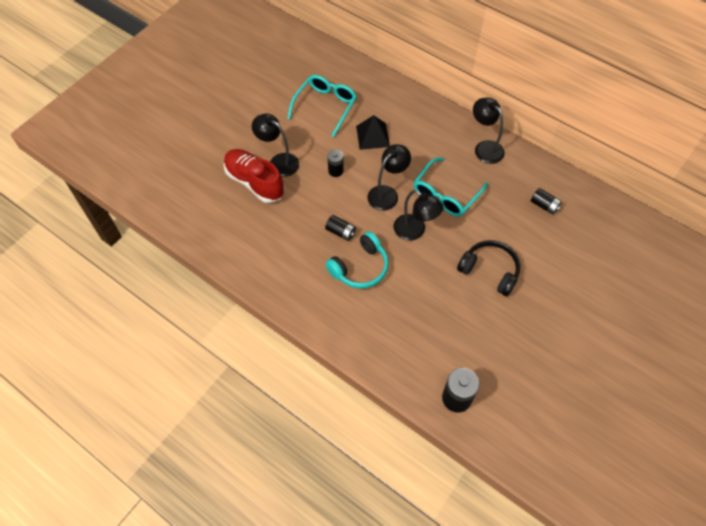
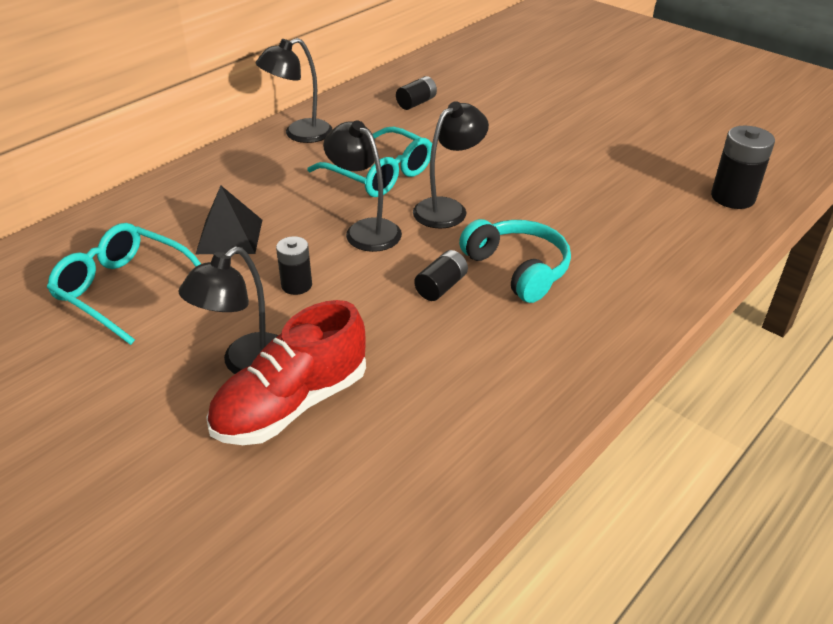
camera: 85 degrees left, 20 degrees down
black headphones [457,240,520,296] -> none

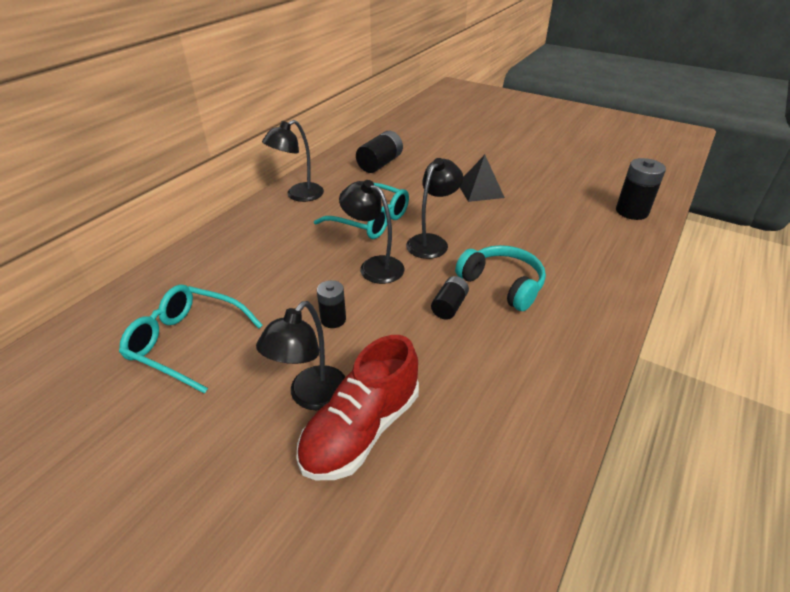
camera: 10 degrees left, 0 degrees up
black pyramid [196,186,262,254] -> black pyramid moved to [460,155,505,202]
black battery [396,76,437,110] -> black battery [356,131,403,173], size x1.60

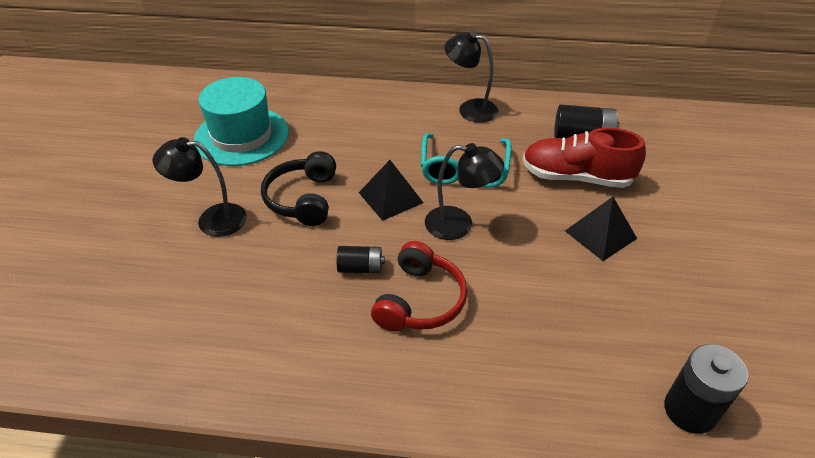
camera: 65 degrees right, 5 degrees up
turquoise glasses [119,285,263,394] -> turquoise hat [194,77,289,166]
red shoe [296,335,419,480] -> red shoe moved to [522,128,646,188]
black battery [317,280,346,328] -> black headphones [261,151,336,226]
black lamp [339,180,404,284] -> black pyramid [359,160,424,221]
turquoise headphones [455,245,546,311] -> red headphones [371,241,468,332]

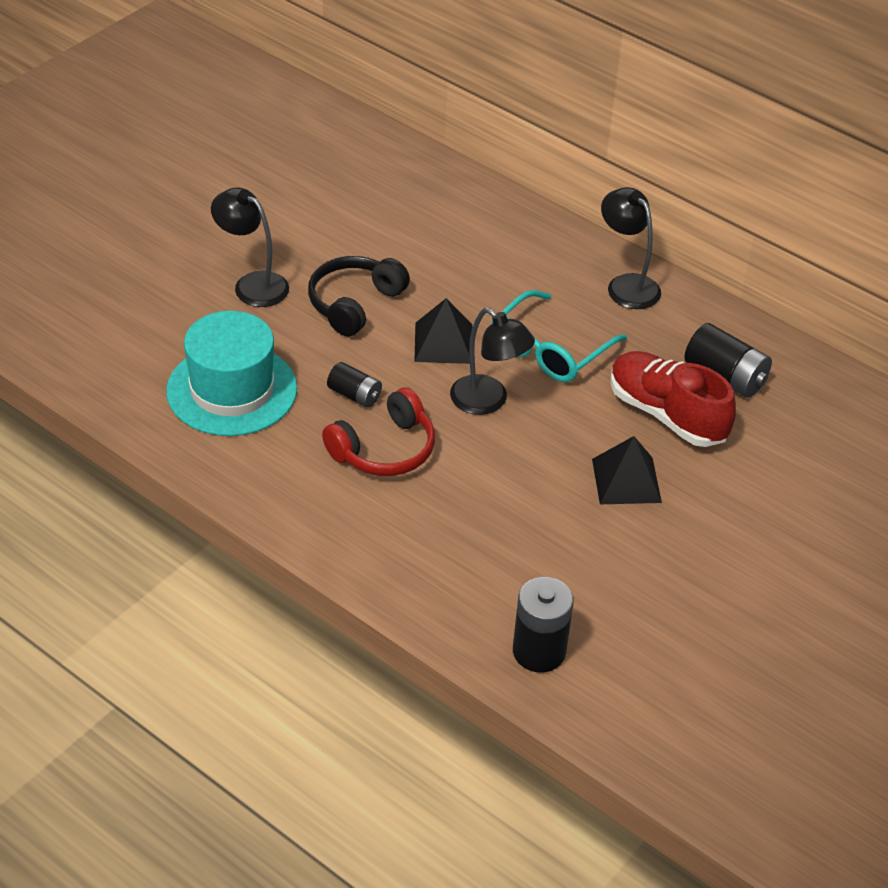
camera: 30 degrees right, 0 degrees up
turquoise hat [194,77,289,166] -> turquoise hat moved to [166,311,297,436]

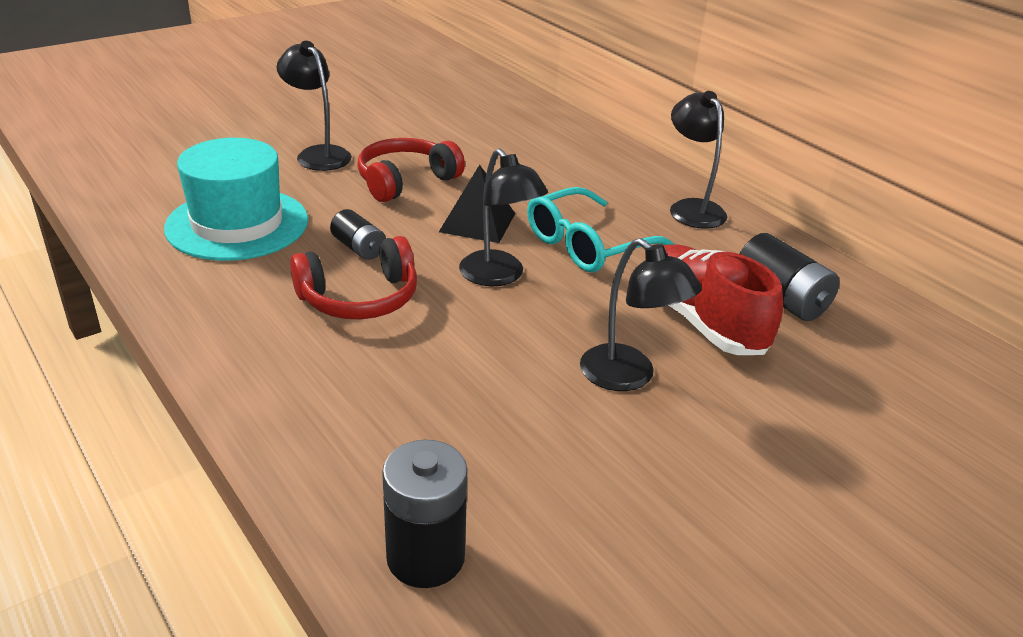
camera: 15 degrees right, 10 degrees down
black headphones [308,256,410,337] -> red headphones [357,138,465,202]
black pyramid [592,436,662,504] -> black lamp [580,238,702,391]

